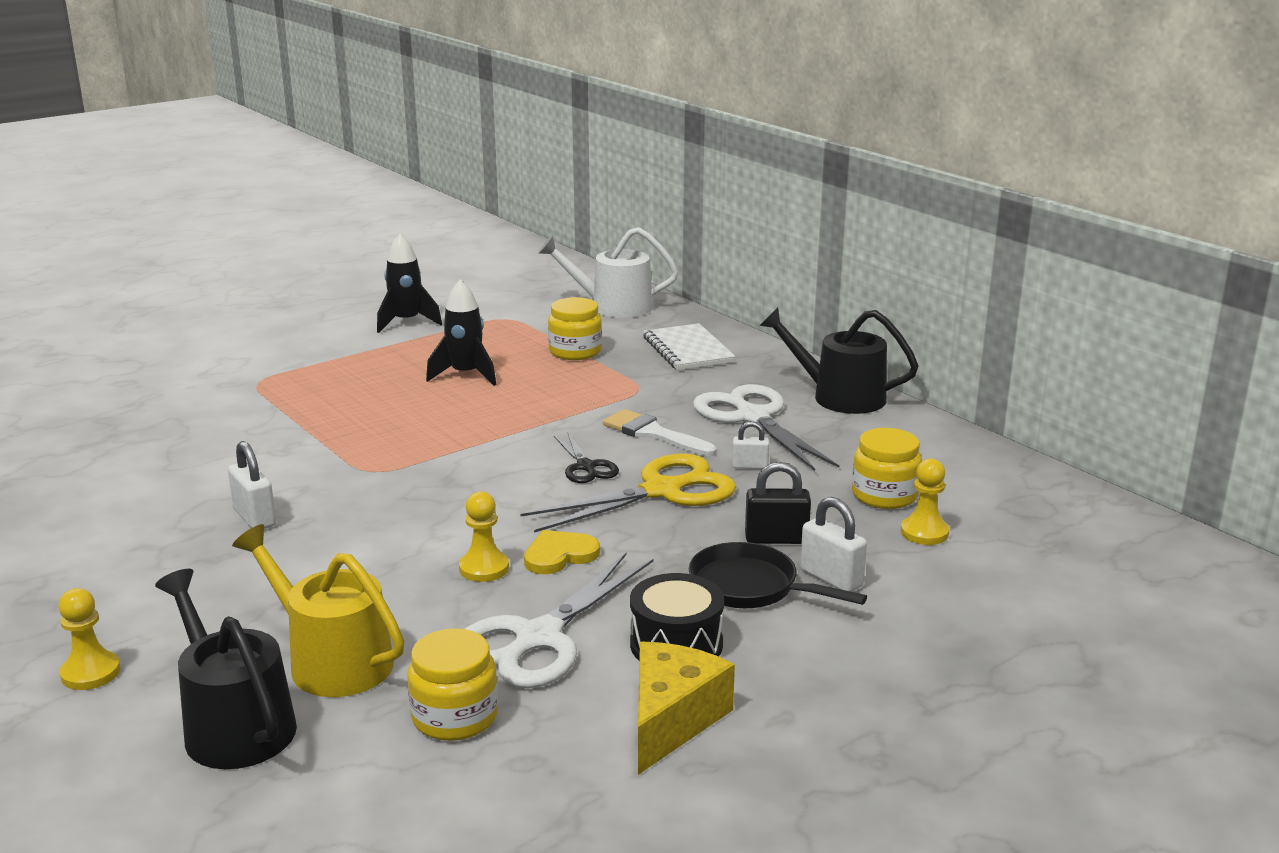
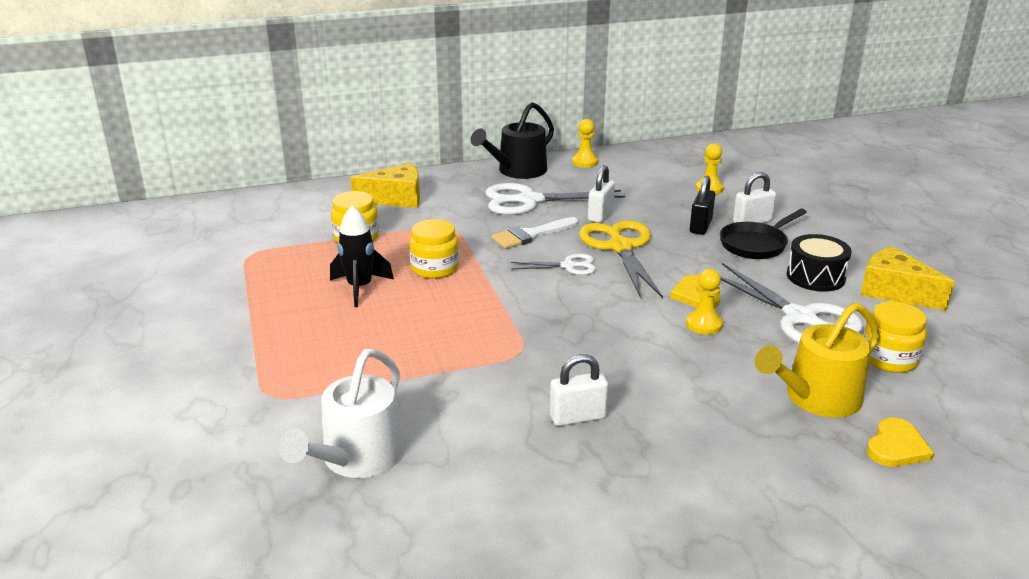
camera: 70 degrees left, 5 degrees up
yellow pawn [58,588,121,690] -> yellow pawn moved to [572,119,598,168]
black watering can [155,569,297,769] -> yellow heart [867,418,934,467]
black rocket [377,234,442,333] -> none
white watering can [538,227,678,318] -> white watering can moved to [279,349,404,478]
black scissors [554,432,619,483] -> white scissors [511,254,596,275]
white notebook [643,323,736,370] -> yellow cheese [350,163,420,208]
white padlock [732,421,769,469] -> white padlock [588,165,615,223], size x1.57
yellow jar [852,428,922,509] -> yellow jar moved to [409,219,459,279]

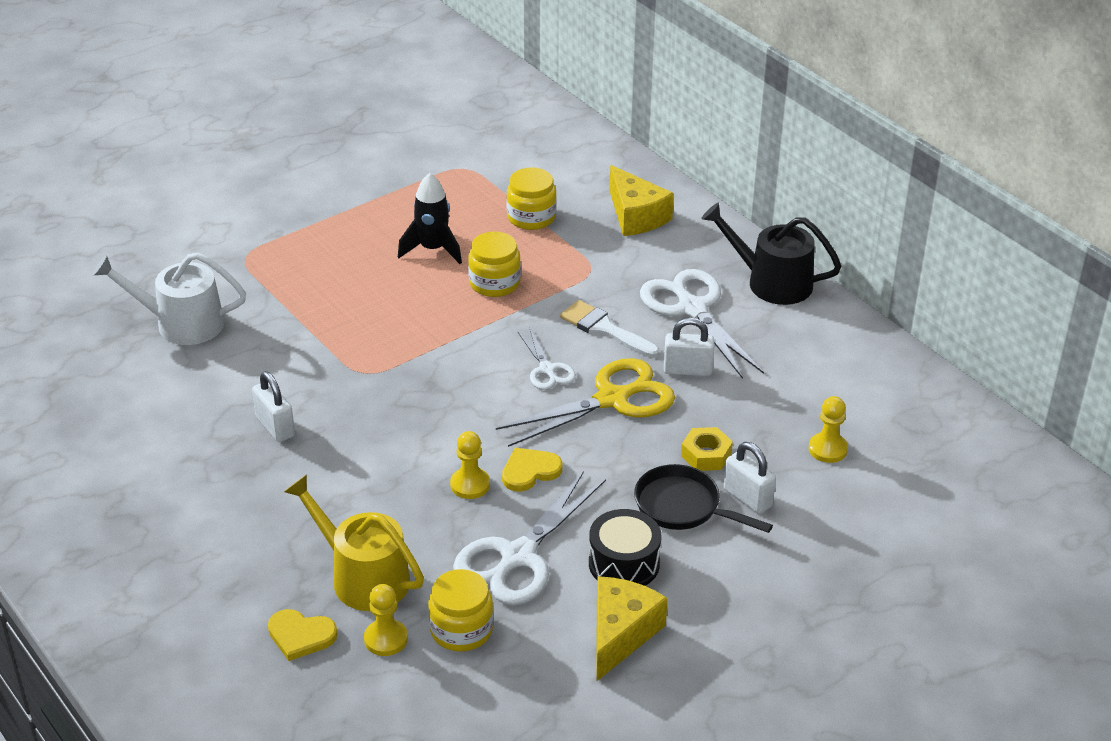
camera: 70 degrees right, 10 degrees up
yellow pawn [572,119,598,168] -> yellow pawn moved to [364,584,408,656]
black padlock [690,175,715,235] -> yellow nut [681,427,733,471]

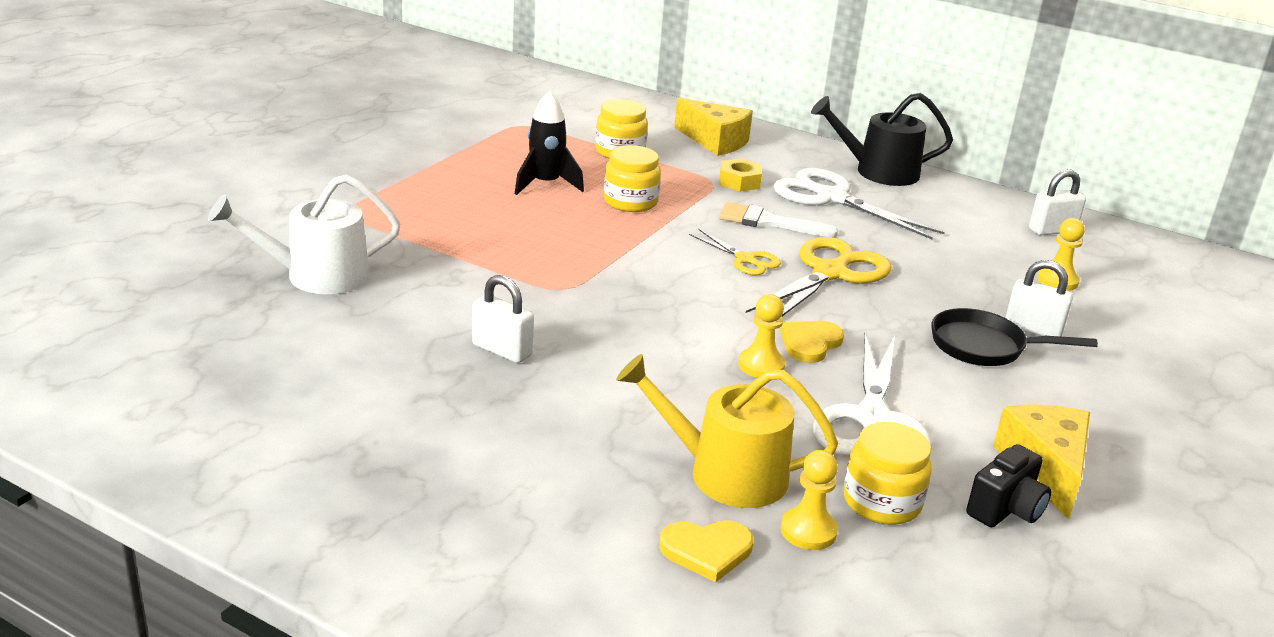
camera: 25 degrees left, 10 degrees down
white scissors [518,329,576,390] -> yellow scissors [689,229,781,275]
black drum [589,509,661,586] -> none
white padlock [664,318,714,376] -> white padlock moved to [1029,169,1086,236]
yellow nut [681,427,733,471] -> yellow nut moved to [720,158,762,192]
none -> black camera [966,444,1051,527]

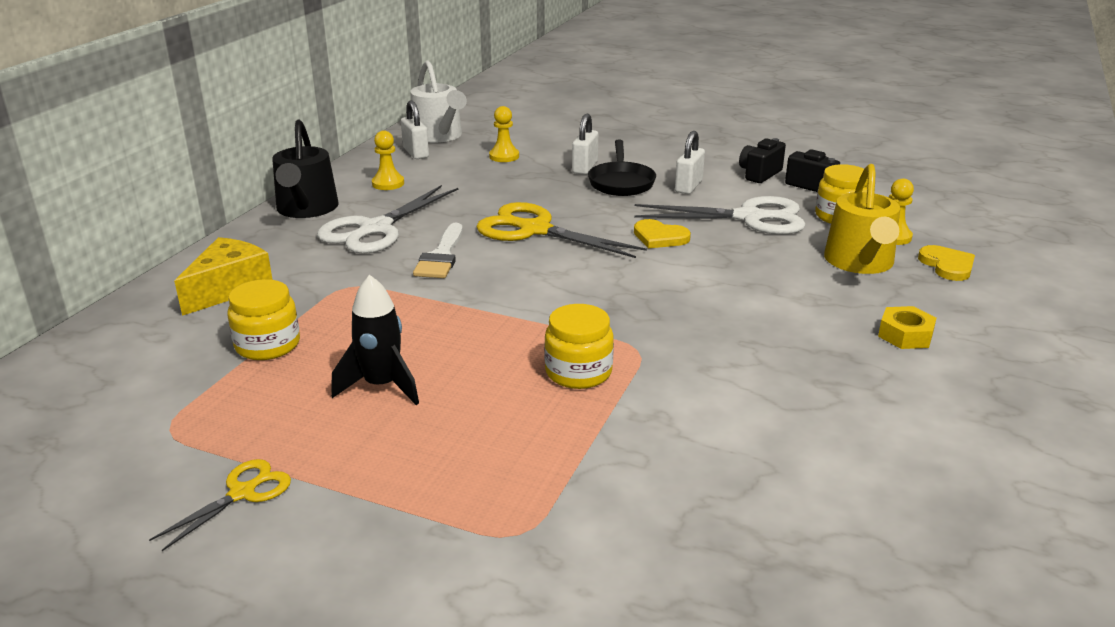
camera: 95 degrees left, 0 degrees up
white watering can [208,174,400,294] -> white watering can moved to [410,60,467,143]
white padlock [472,275,534,363] -> white padlock moved to [675,131,705,194]
yellow jar [604,145,661,212] -> yellow jar moved to [544,304,614,389]
yellow scissors [689,229,781,275] -> yellow scissors moved to [149,459,291,551]
yellow nut [720,158,762,192] -> yellow nut moved to [878,306,937,349]
yellow pawn [738,294,786,378] -> yellow pawn moved to [372,130,404,190]
yellow cheese [993,404,1090,520] -> black camera [739,138,786,183]

